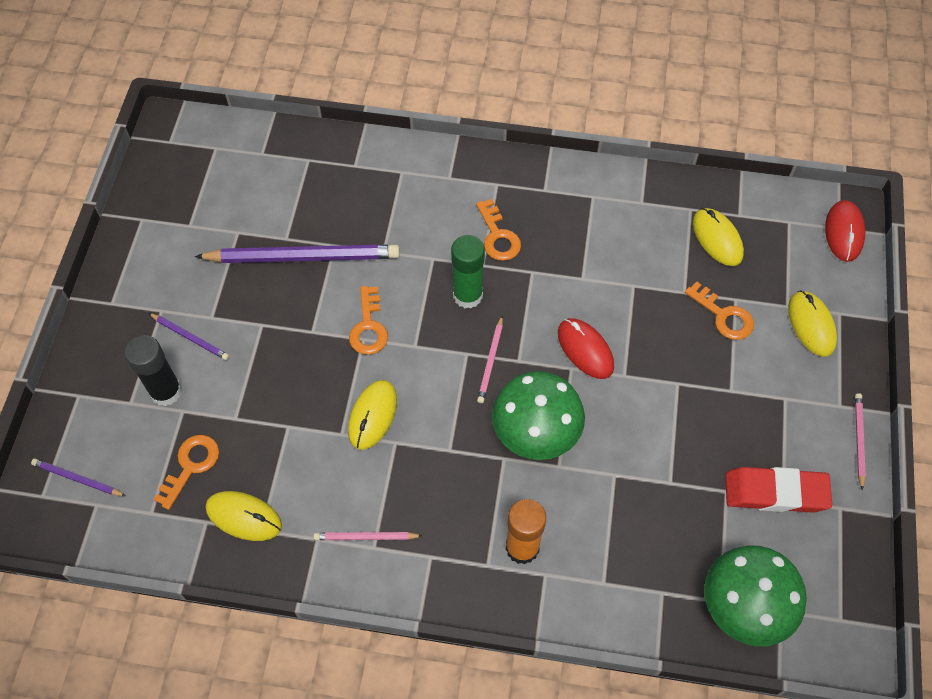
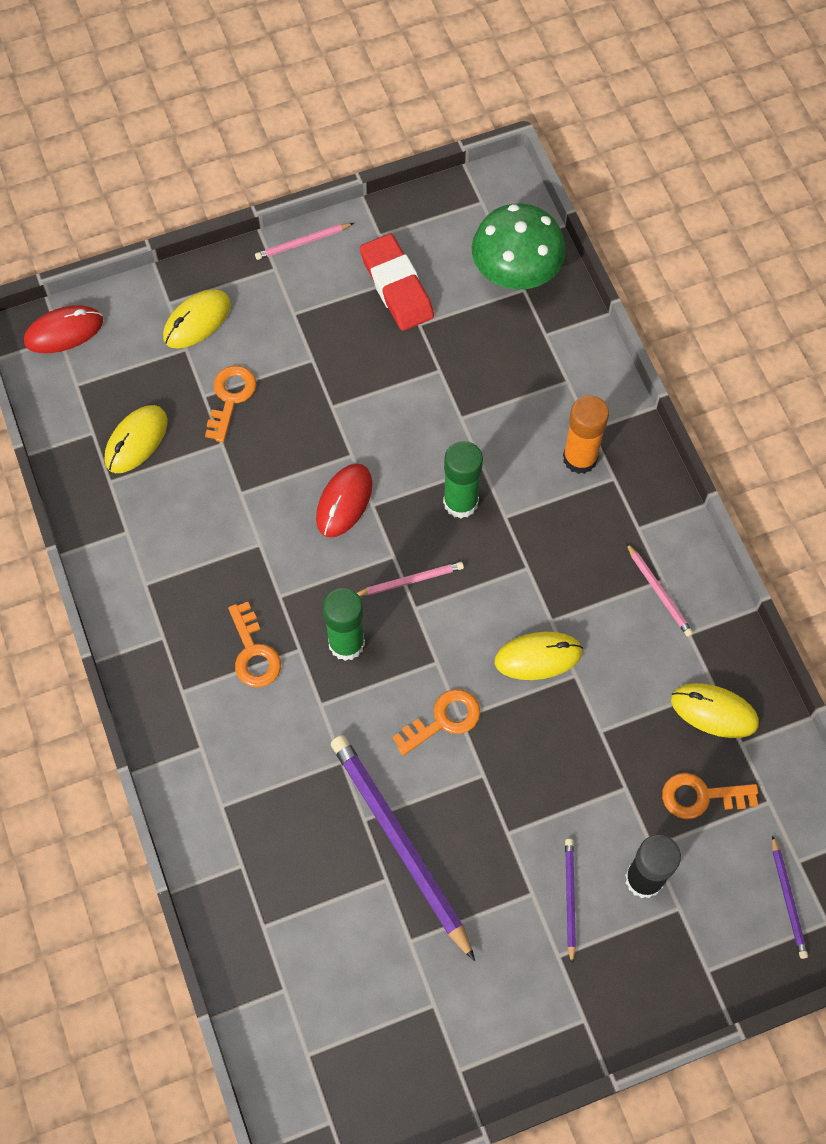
camera: 120 degrees left, 5 degrees up
yellow mouse [206,491,282,541] -> yellow mouse turned 60 degrees counterclockwise [671,683,759,738]
orange key [476,199,521,261] -> orange key turned 120 degrees clockwise [228,602,281,687]
green mushroom [492,371,585,460] -> green glue stick [443,441,483,518]

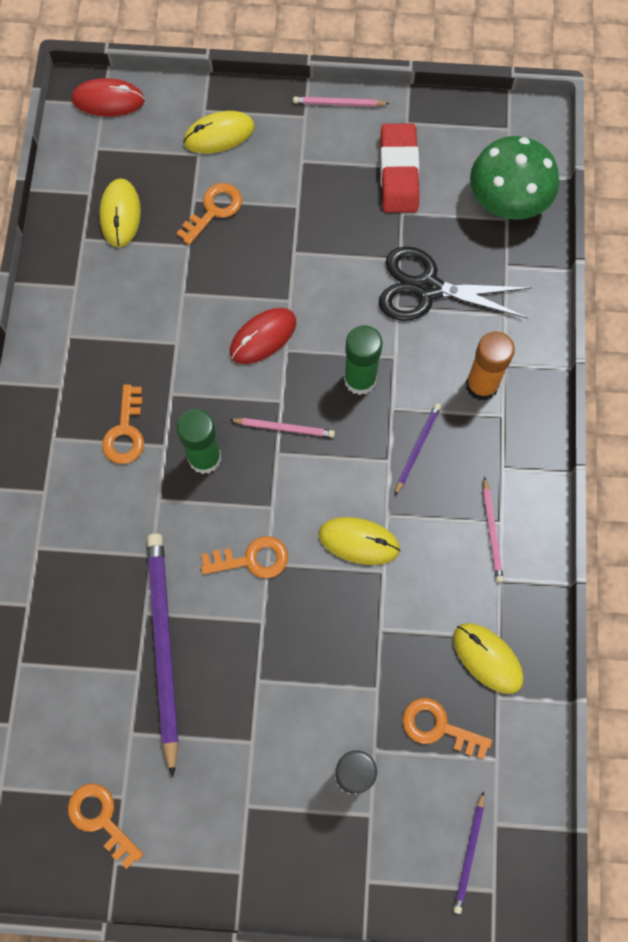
camera: 25 degrees right, 5 degrees up
yellow mouse [105,405,168,473] -> yellow mouse turned 60 degrees counterclockwise [99,178,141,247]
purple pencil [565,839,576,964] -> purple pencil moved to [394,403,441,496]
none -> orange key [68,783,144,869]
none -> black scissors [379,246,531,321]

